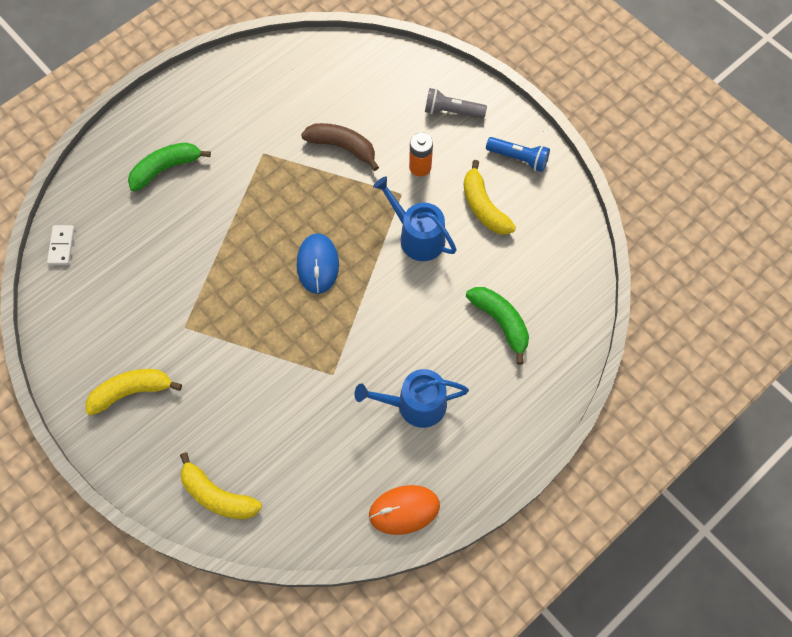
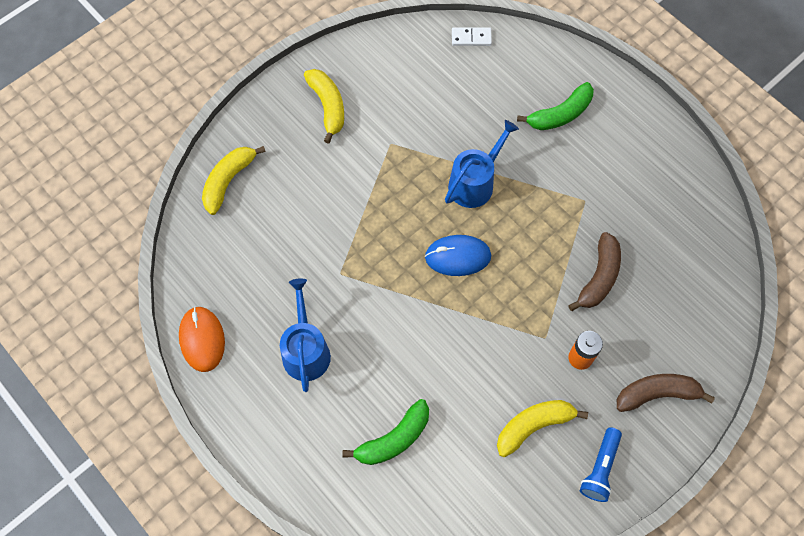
camera: 90 degrees right, 0 degrees up
green banana [128,142,211,192] -> green banana turned 90 degrees clockwise [517,82,594,130]
blue watering can [373,176,457,261] -> blue watering can moved to [445,120,519,208]
grey flashlight [425,88,487,118] -> brown banana [617,374,715,412]

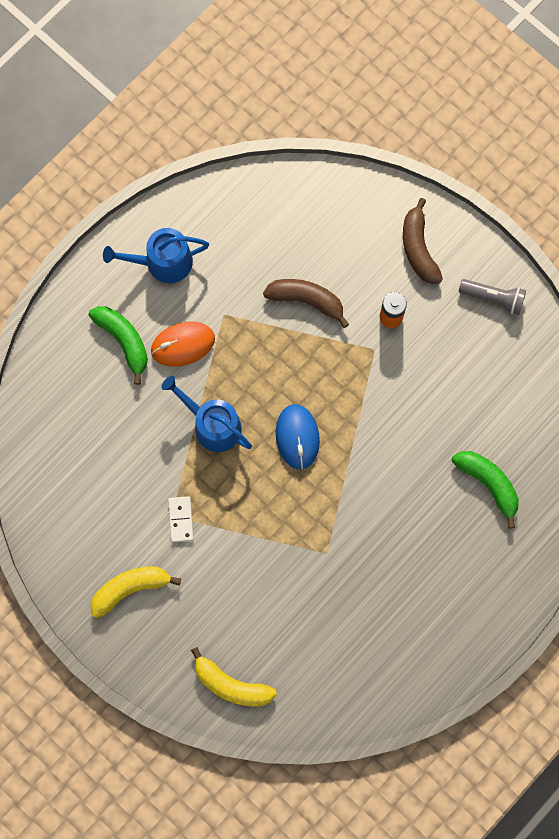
camera: 95 degrees left, 10 degrees up
orange mouse [179,306,225,372] -> orange mouse moved to [151,321,215,367]
blue watering can [280,278,331,392] -> blue watering can moved to [103,228,209,283]
white domino [452,27,492,46] -> white domino moved to [168,496,194,543]
yellow banana [497,400,588,457] -> none
blue flashlight [580,427,622,502] -> grey flashlight [459,279,526,315]

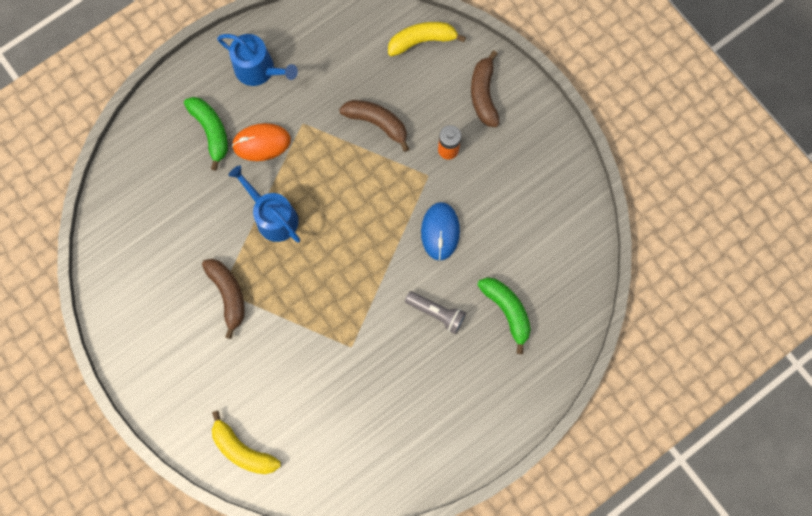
camera: 10 degrees right, 0 degrees up
yellow banana [90,566,181,618] -> yellow banana moved to [388,22,466,56]
blue watering can [103,228,209,283] -> blue watering can turned 150 degrees counterclockwise [217,34,298,86]
white domino [168,496,194,543] -> brown banana [202,259,245,339]
blue mouse [276,404,320,469] -> blue mouse moved to [421,202,460,261]
grey flashlight [459,279,526,315] -> grey flashlight moved to [405,291,466,334]

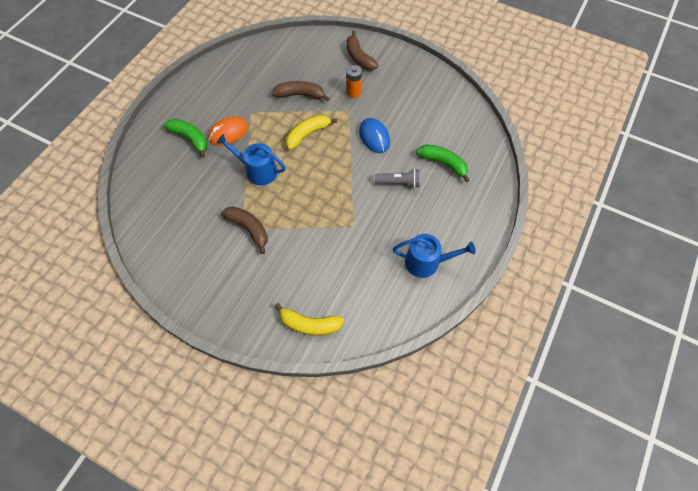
camera: 25 degrees left, 15 degrees down
blue watering can [217,34,298,86] -> blue watering can moved to [393,234,476,278]
yellow banana [388,22,466,56] -> yellow banana moved to [286,115,337,150]

